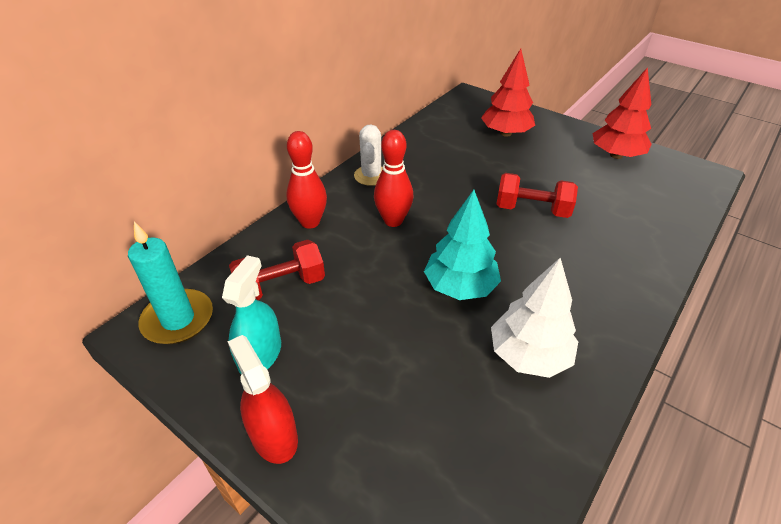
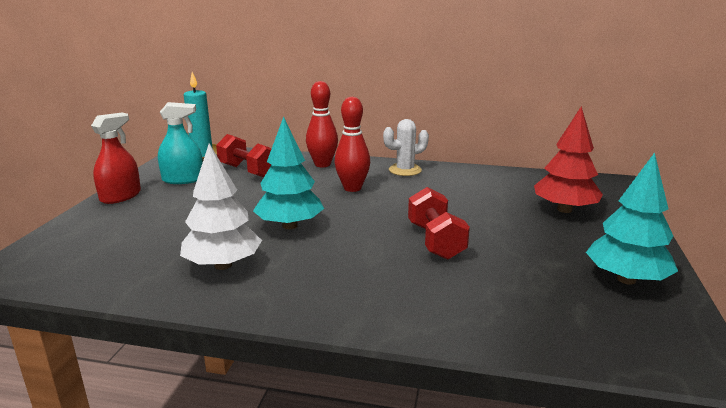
camera: 65 degrees right, 20 degrees down
red tree [593,67,652,159] -> turquoise tree [586,152,678,285]

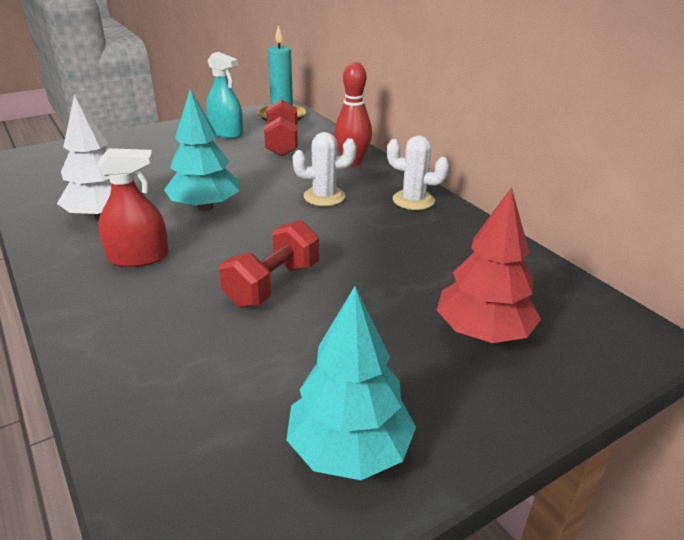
camera: 45 degrees right, 10 degrees up
red spray bottle [91,113,141,204] -> red spray bottle moved to [97,148,169,267]
red bowling pin [335,97,370,192] -> white cactus [293,132,356,206]

